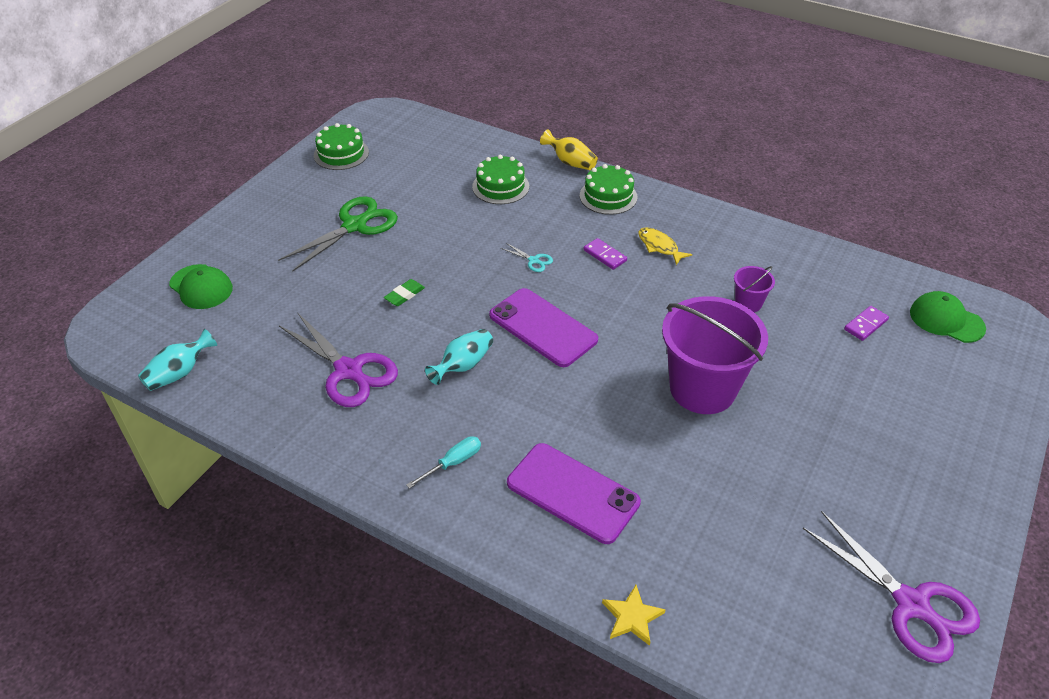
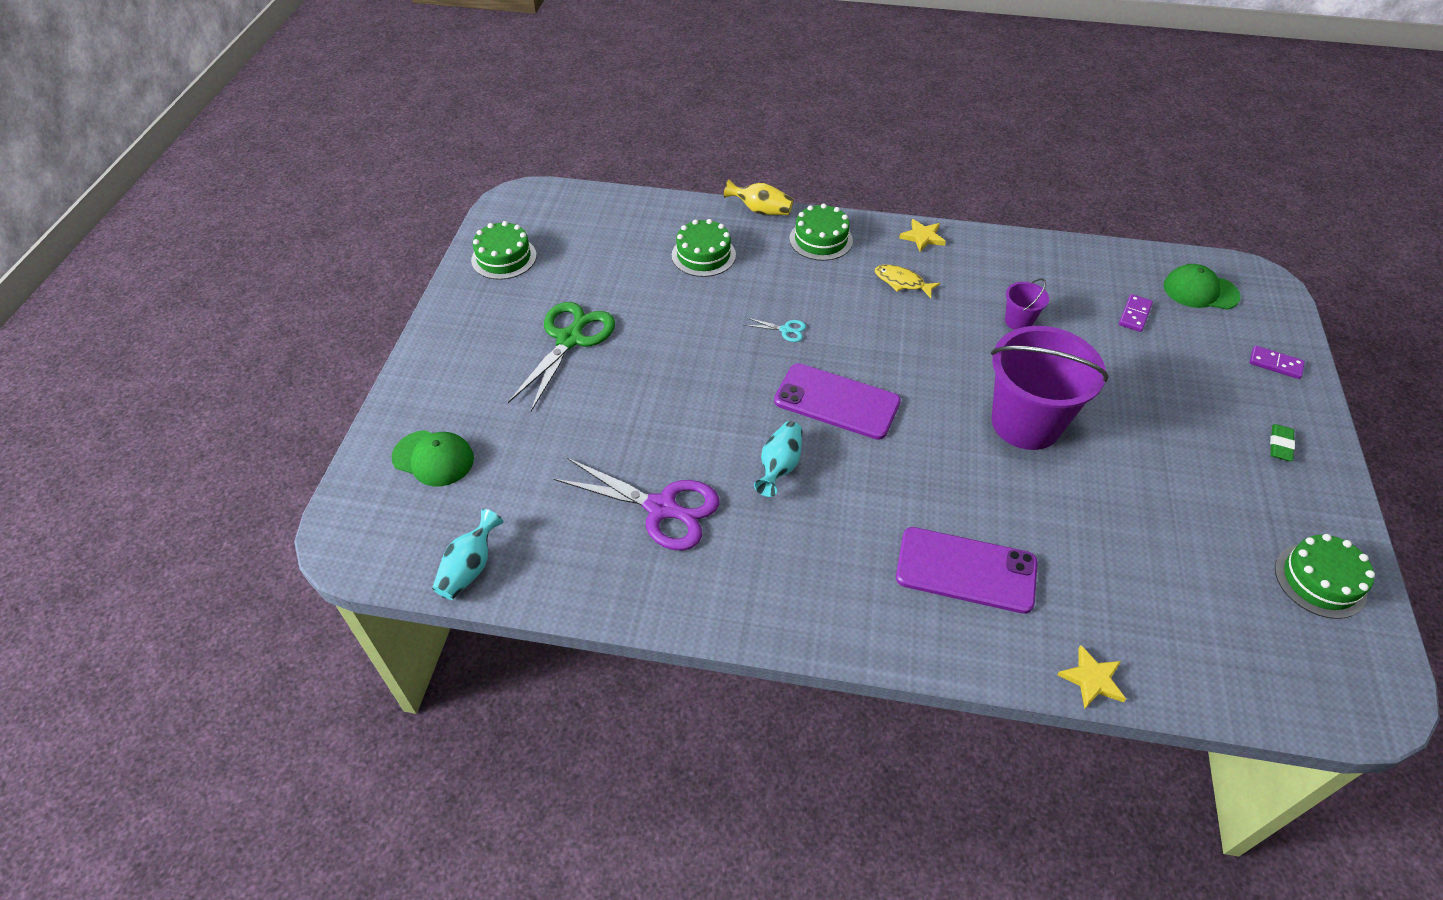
camera: 20 degrees left, 5 degrees up
green eraser [384,279,425,306] -> green eraser moved to [1270,424,1295,461]
turquoise screwdriver [406,436,481,489] -> none
purple domino [584,238,627,270] -> purple domino moved to [1249,346,1305,379]
purple scissors [803,511,980,663] -> green cake [1275,534,1375,619]
none -> yellow star [899,219,946,252]

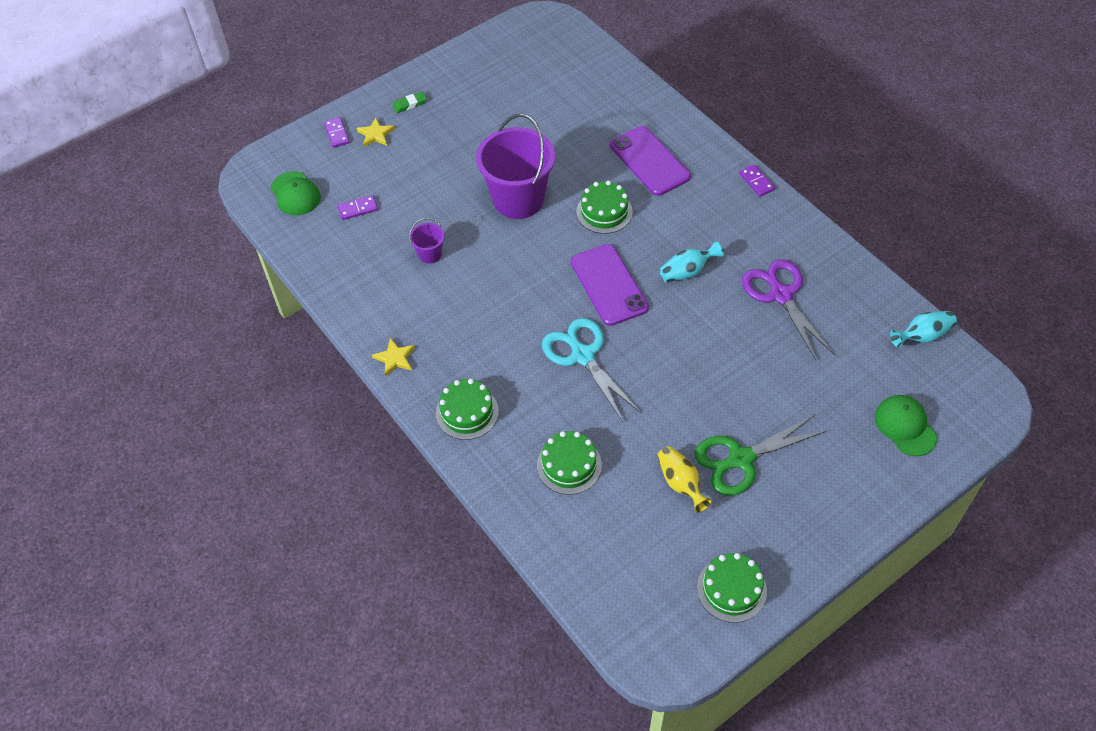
camera: 135 degrees left, 5 degrees up
yellow vase [724,179,794,215] -> yellow vase moved to [657,446,712,513]
turquoise scissors [744,318,806,342] -> turquoise scissors [542,318,641,422], size x2.36
yellow fish [875,265,940,298] -> none
yellow star [1057,645,1126,709] -> yellow star moved to [356,118,395,147]
green cake [1275,534,1375,619] -> green cake moved to [576,181,633,234]
none -> purple domino [739,164,775,197]

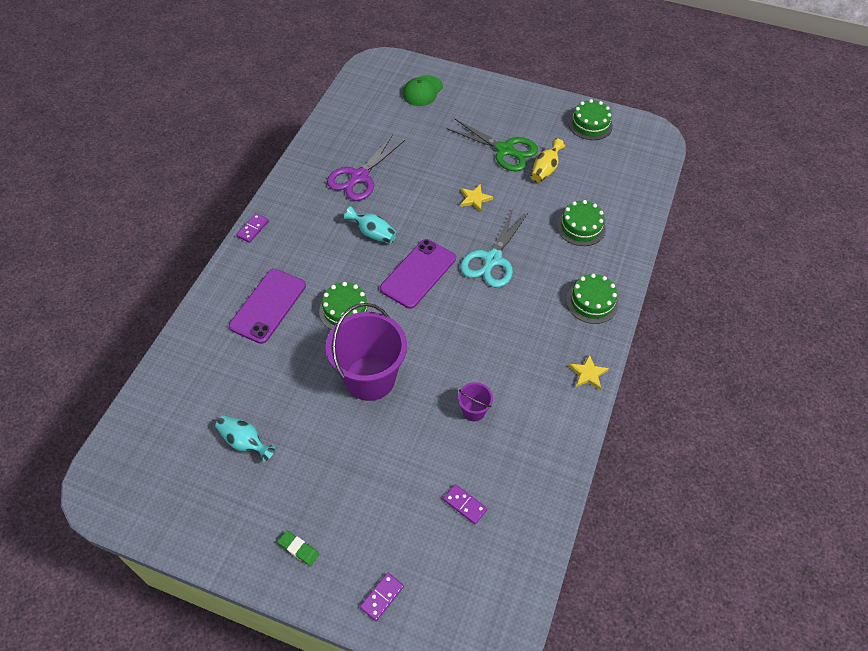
camera: 125 degrees left, 0 degrees up
green cap [270,171,321,216] -> none
yellow star [356,118,395,147] -> yellow star moved to [461,184,493,212]
turquoise vase [890,311,957,348] -> turquoise vase moved to [215,415,275,461]

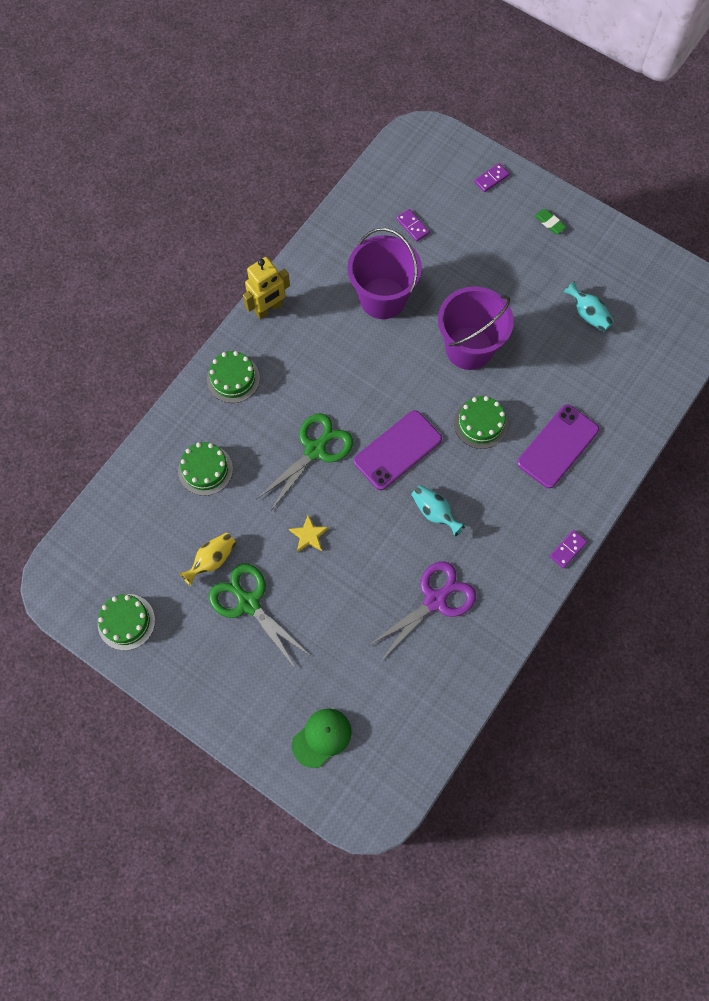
camera: 165 degrees left, 15 degrees up
purple bucket [458,382,493,421] -> purple bucket [347,228,422,319], size x2.27
turquoise scissors [460,209,529,288] -> green scissors [257,413,353,512]
yellow star [569,354,609,390] -> yellow robot [243,257,290,319]

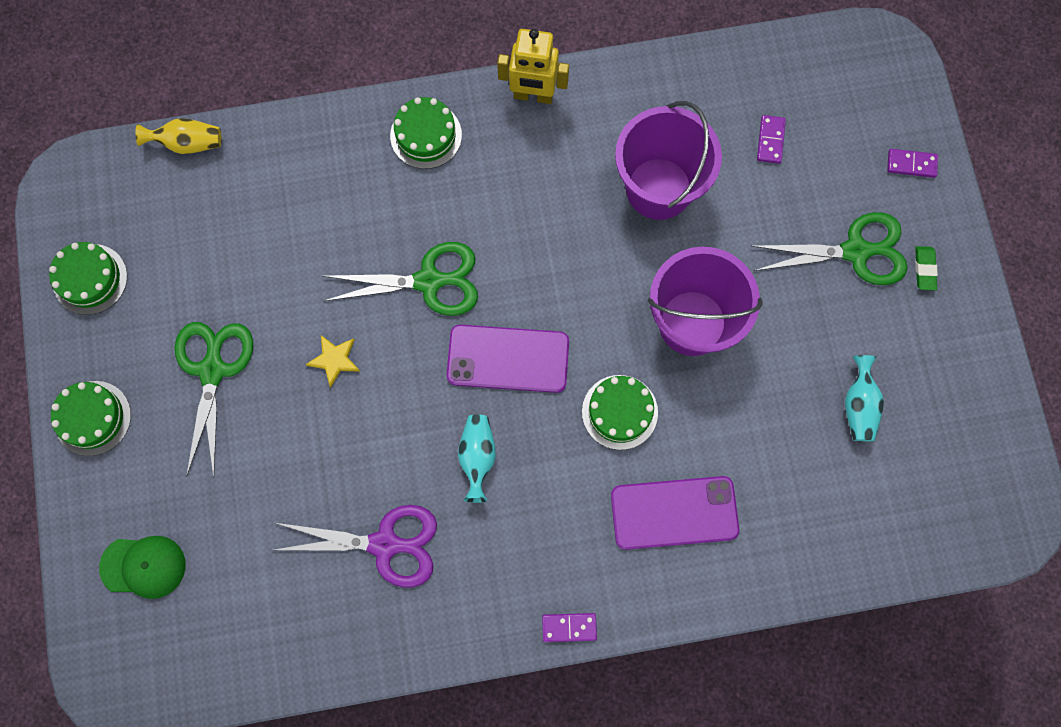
camera: 45 degrees right, 5 degrees up
green cake [178,442,233,496] -> green cake moved to [51,381,131,456]
yellow vase [179,532,236,586] -> yellow vase moved to [136,118,221,154]
none -> green scissors [752,212,908,285]

